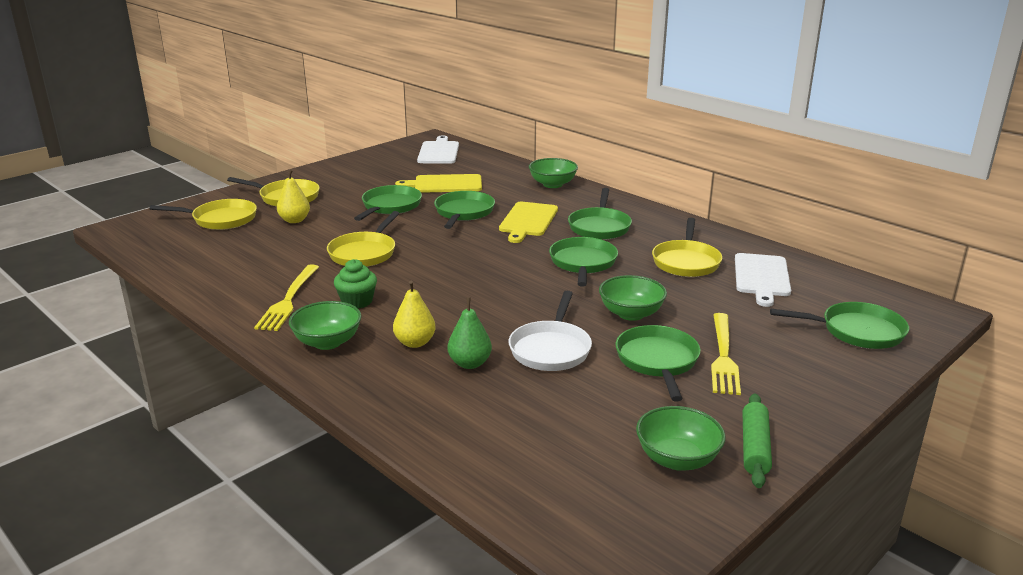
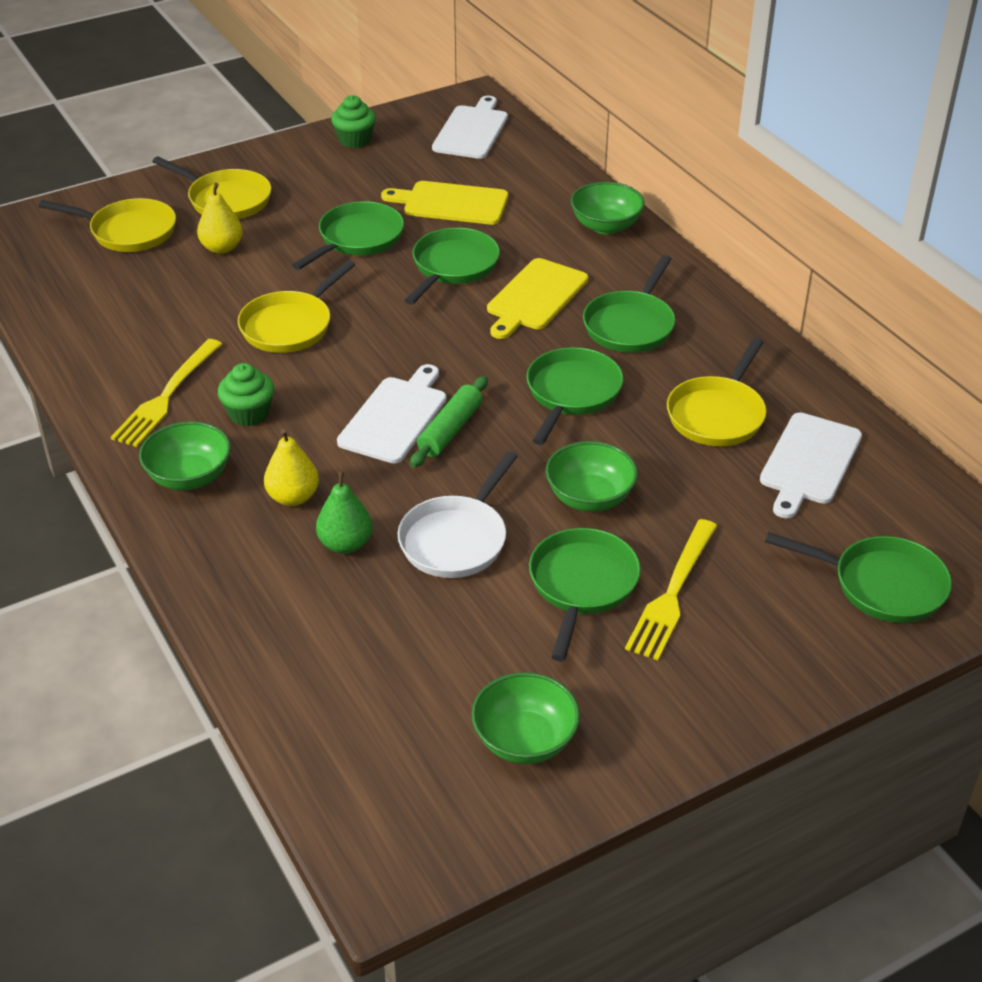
camera: 15 degrees right, 15 degrees up
green rolling pin [742,394,772,488] -> green rolling pin moved to [410,376,488,468]
none -> green cupcake [331,95,376,148]
none -> white cutting board [337,364,446,463]

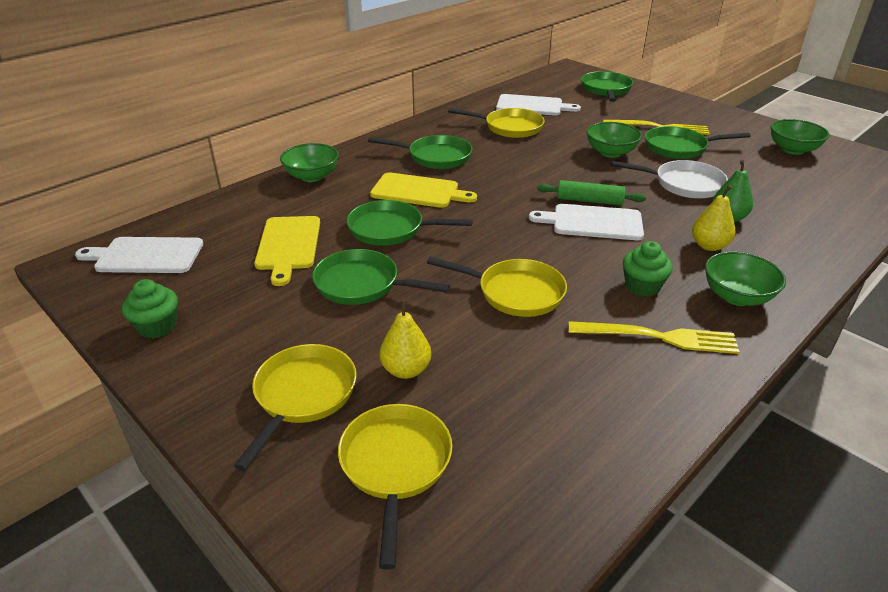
camera: 105 degrees left, 5 degrees down
green pan [526,347,623,445] -> none

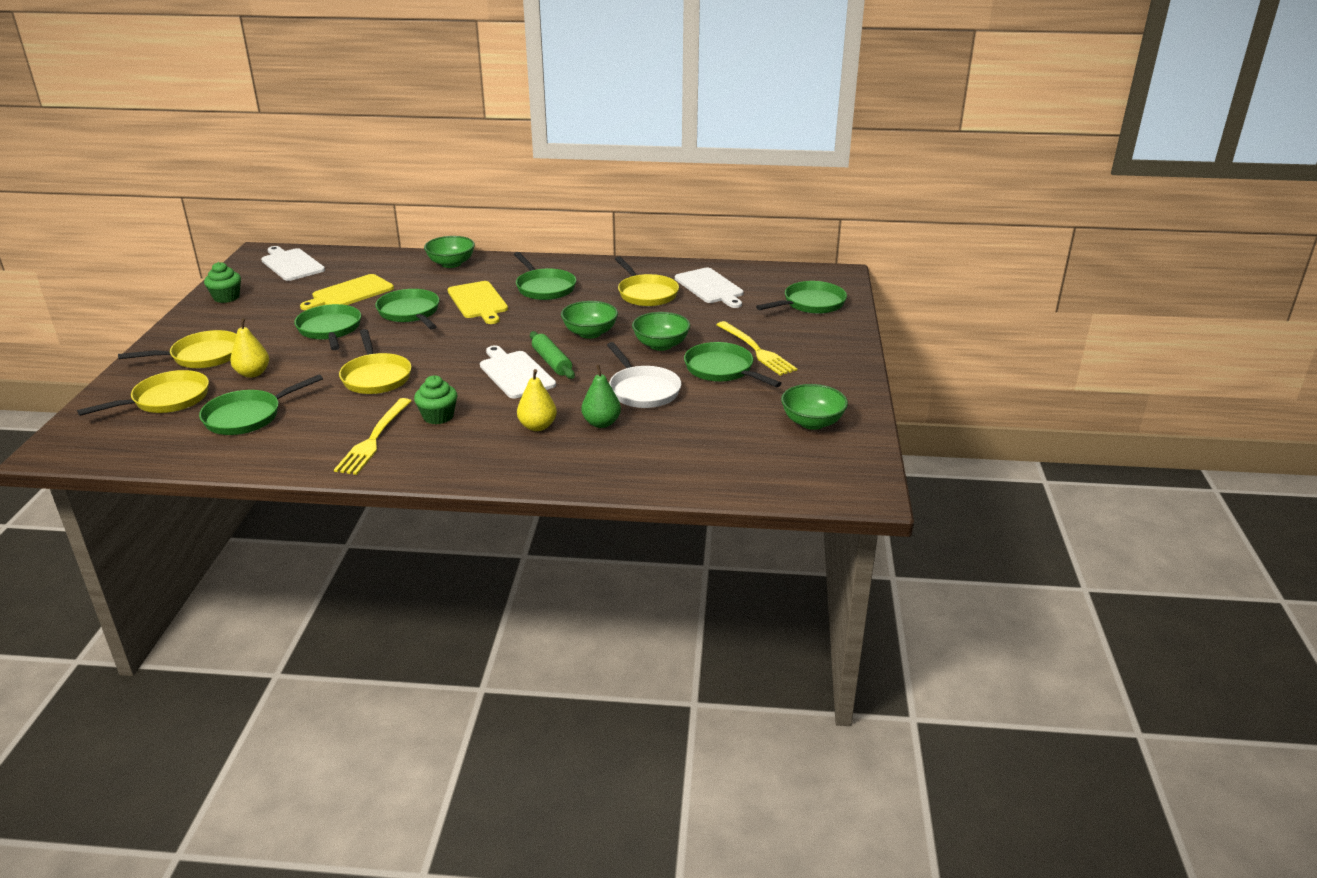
camera: 50 degrees right, 5 degrees down
yellow fork [569,321,740,354] -> yellow fork turned 45 degrees clockwise [334,398,411,475]
green bowl [705,251,786,306] -> green bowl moved to [561,301,618,339]
none -> green pan [199,374,323,435]

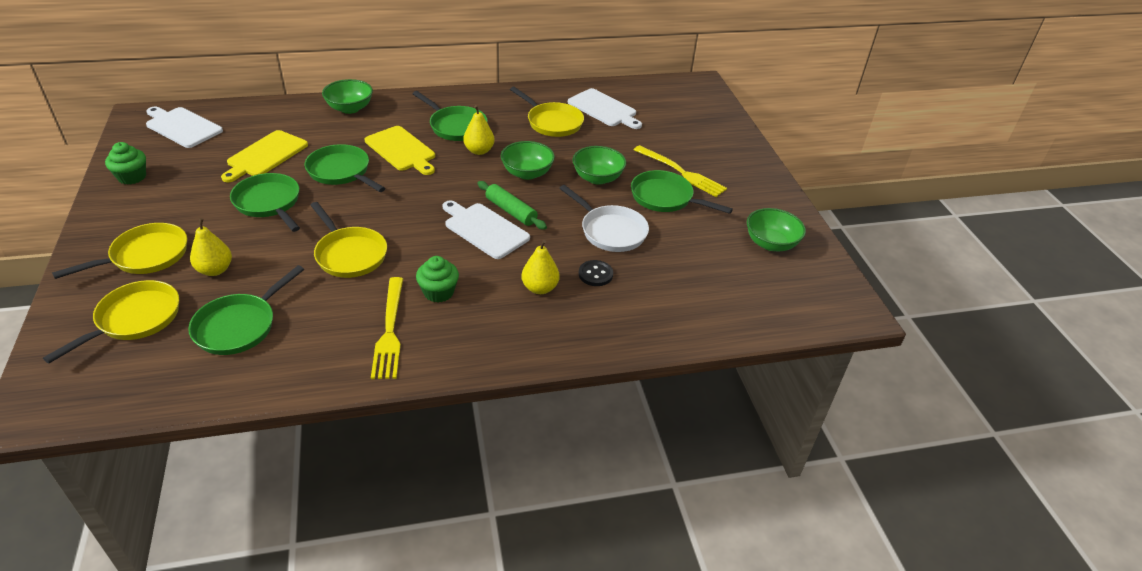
camera: 20 degrees left, 10 degrees up
green pear [582,364,621,428] -> black button [579,260,613,286]
green pan [756,281,847,314] -> none
none -> yellow pear [463,105,495,155]

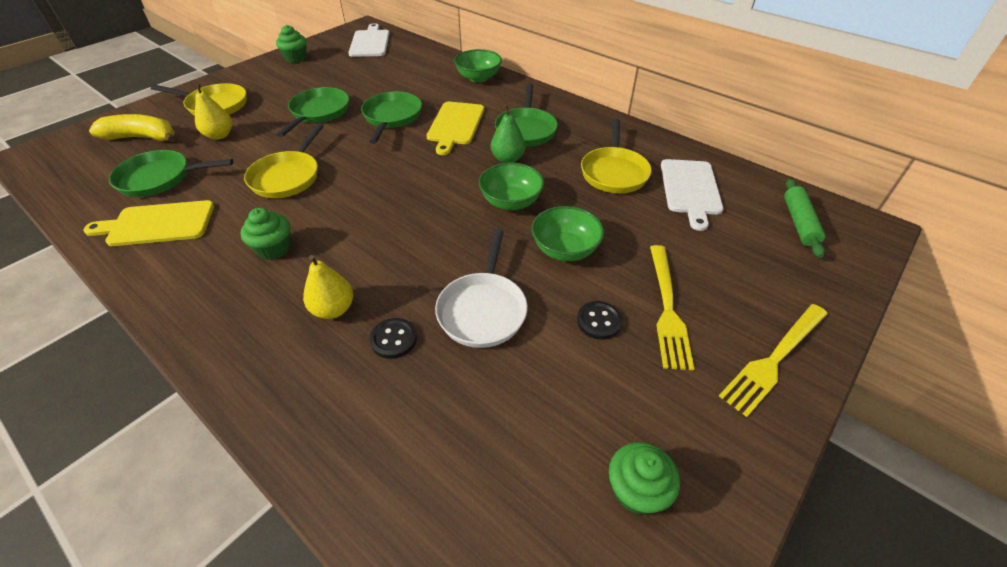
camera: 55 degrees right, 5 degrees up
yellow pan [43,280,179,363] -> yellow banana [89,114,175,143]
yellow cutting board [221,130,308,182] -> yellow cutting board moved to [83,200,214,246]
yellow fork [371,277,403,379] -> yellow fork moved to [719,304,828,417]
white cutting board [442,200,530,259] -> none
yellow pear [463,105,495,155] -> green pear [491,105,526,163]
green rolling pin [478,181,547,230] -> green rolling pin moved to [784,179,826,258]
green pan [631,170,733,214] -> black button [577,301,623,340]
green bowl [747,208,806,251] -> green cupcake [609,442,680,515]

